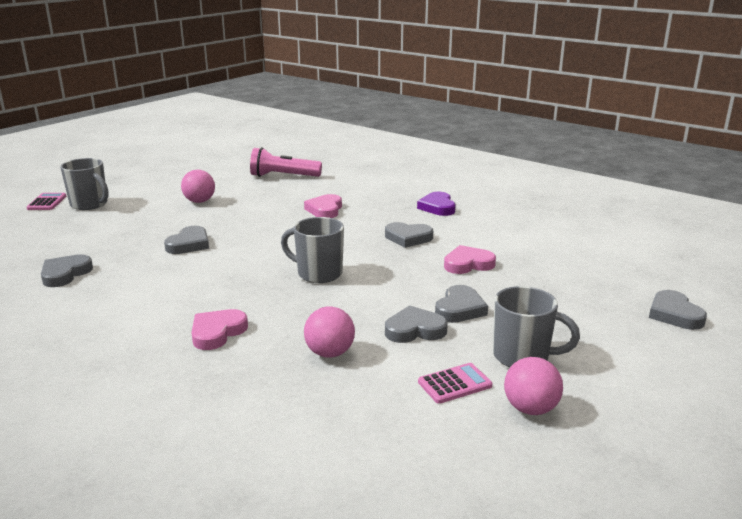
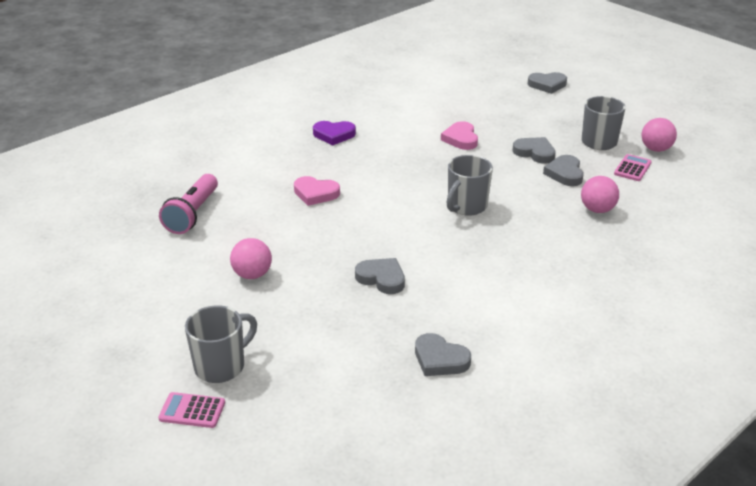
camera: 80 degrees left, 10 degrees up
pink heart [192,309,248,350] -> none
grey heart [385,222,433,248] -> none
pink calculator [418,363,493,404] -> pink calculator turned 45 degrees clockwise [614,154,652,181]

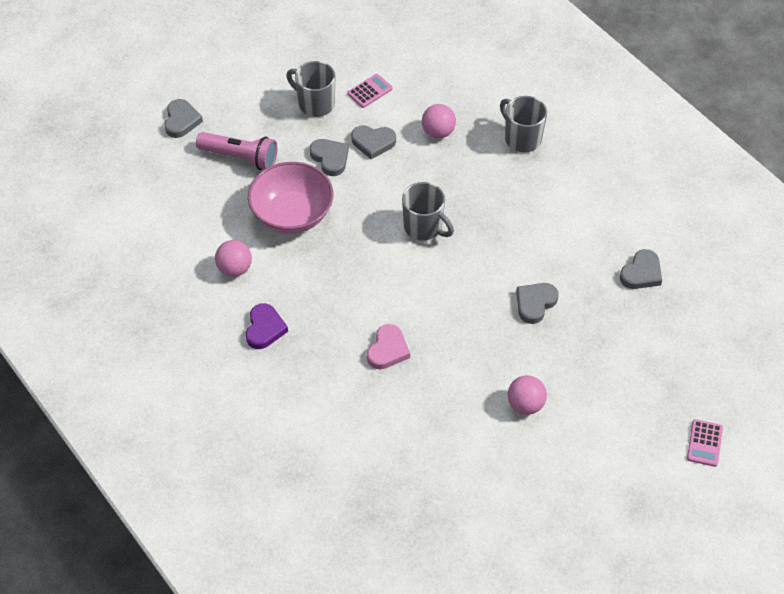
camera: 85 degrees left, 20 degrees up
pink flashlight [159,174,218,234] -> pink flashlight moved to [196,132,278,170]
grey mug [185,305,257,383] -> grey mug moved to [500,96,547,152]
pink heart [441,121,478,150] -> pink bowl [248,162,333,234]
grey heart [513,137,556,164] -> grey heart turned 105 degrees clockwise [310,139,349,176]
pink calculator [614,154,652,181] -> pink calculator turned 105 degrees clockwise [347,74,393,108]
pink ball [642,118,677,152] -> pink ball moved to [215,240,252,277]

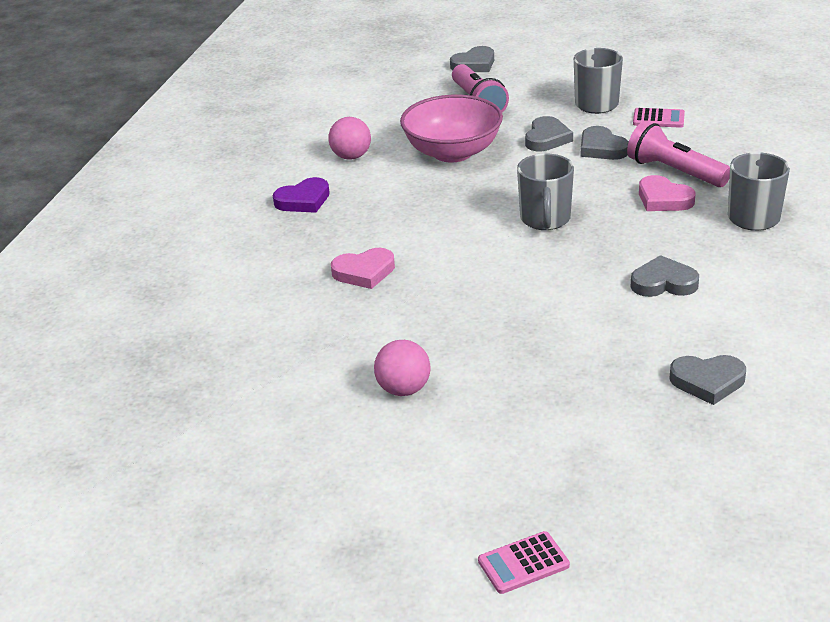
camera: 55 degrees right, 20 degrees down
pink ball [422,104,456,138] -> pink flashlight [627,121,730,187]
grey heart [516,283,558,324] -> grey heart moved to [630,255,699,297]
none -> pink heart [639,175,696,211]

